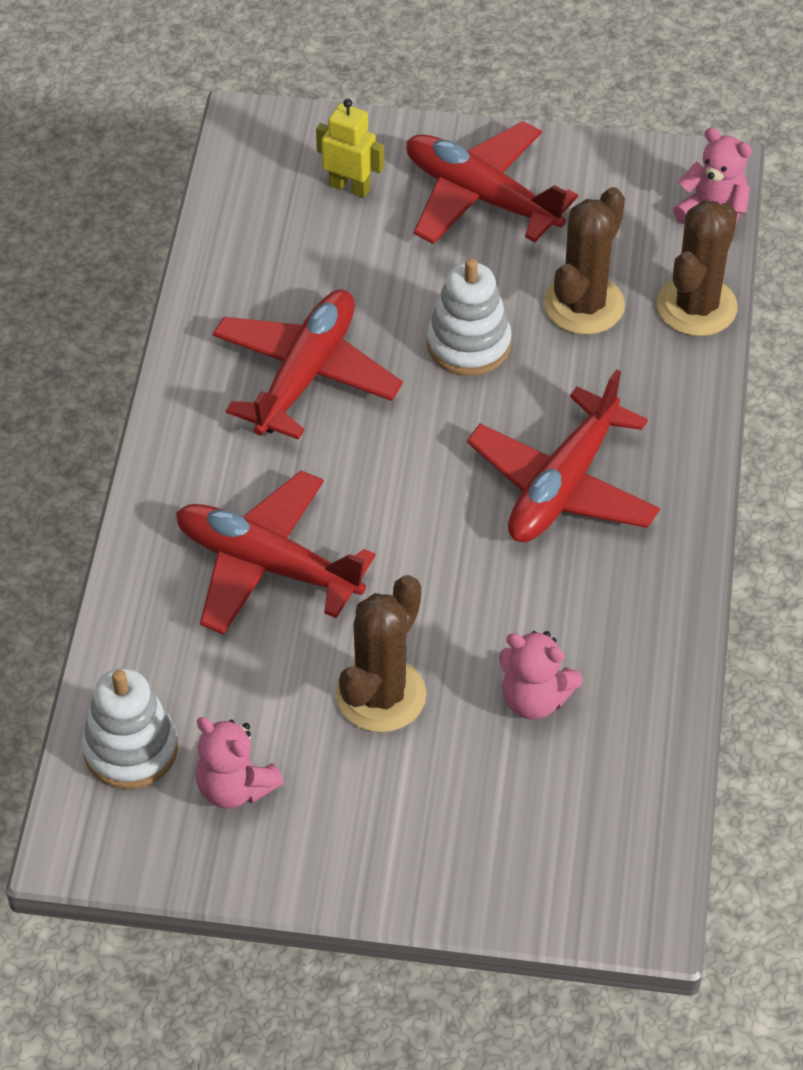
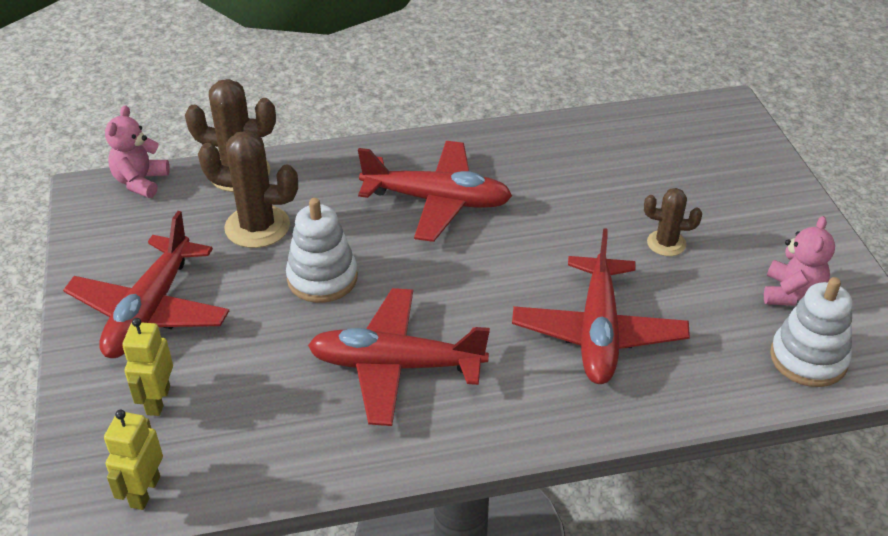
camera: 110 degrees left, 10 degrees down
brown cactus [336,575,426,732] -> brown cactus [644,188,702,256], size x0.59
pink teddy bear [499,631,583,720] -> none
none -> yellow robot [104,410,163,510]

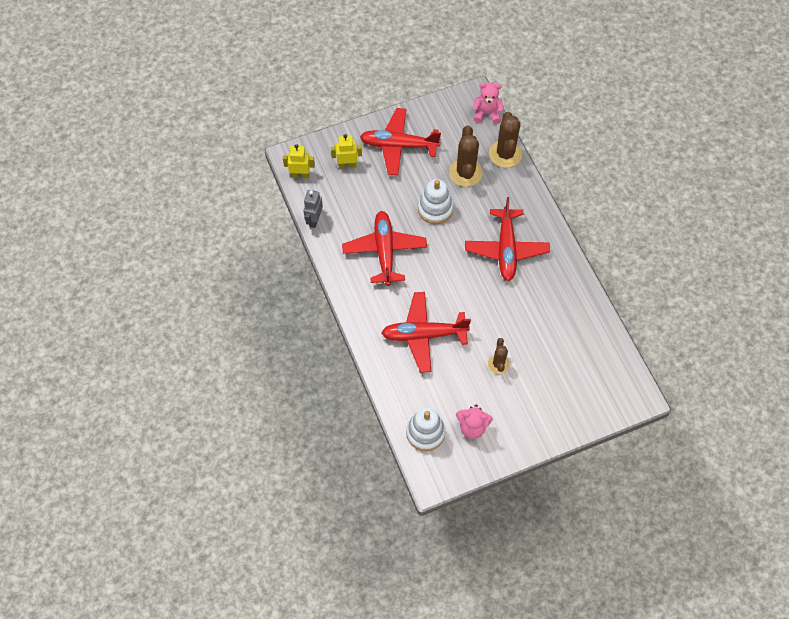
camera: 80 degrees right, 20 degrees up
none -> grey robot [303,190,323,228]

